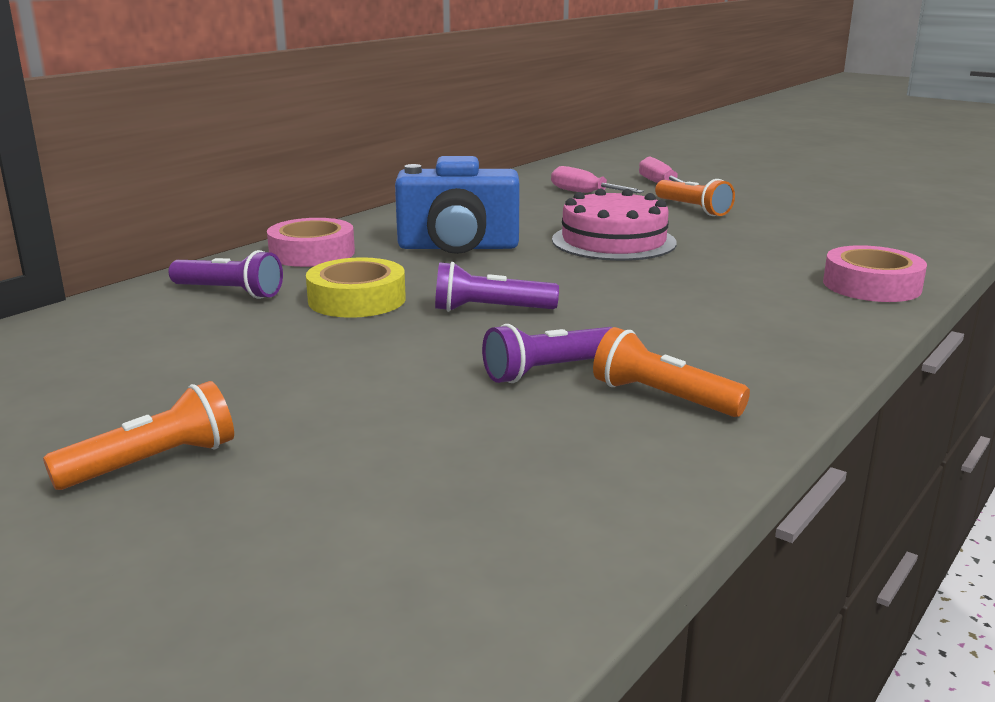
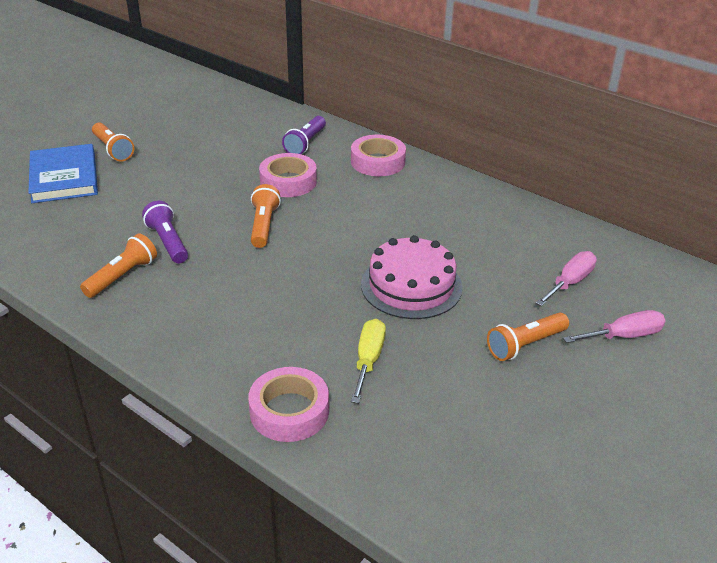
camera: 90 degrees right, 15 degrees up
yellow tape [306,257,406,318] -> pink tape [259,153,317,197]
blue camera [395,156,520,254] -> none
purple flashlight [435,262,559,312] -> orange flashlight [251,184,281,248]
none -> blue book [28,144,98,203]
none -> yellow screwdriver [351,319,386,404]

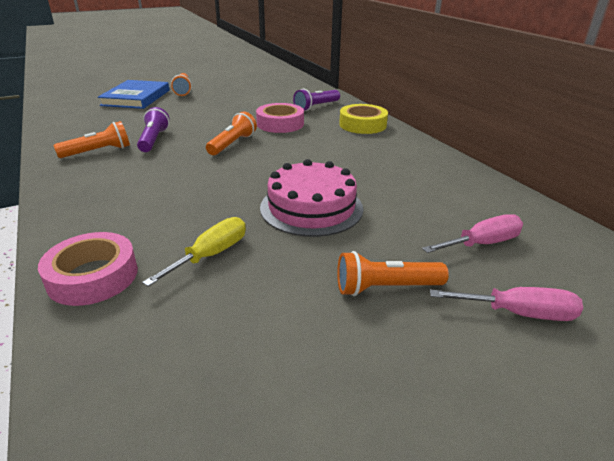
camera: 25 degrees right, 5 degrees down
pink tape [351,135,406,176] -> yellow tape [339,104,388,134]

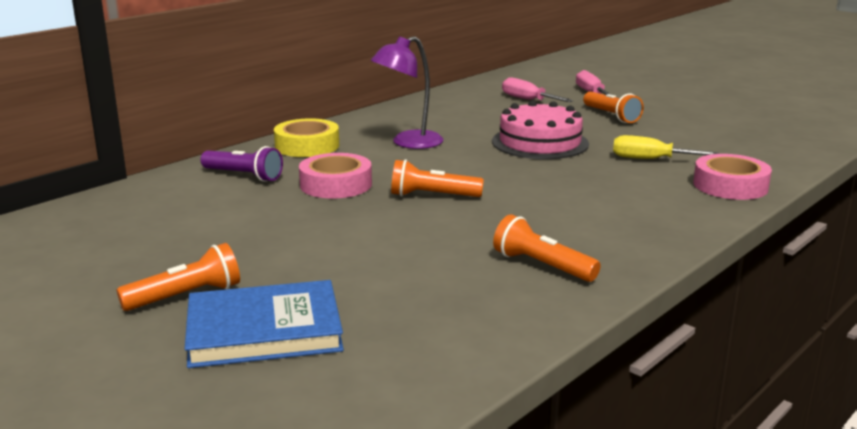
camera: 110 degrees left, 10 degrees down
purple flashlight [137,107,170,152] -> none
none -> purple lamp [371,36,443,149]

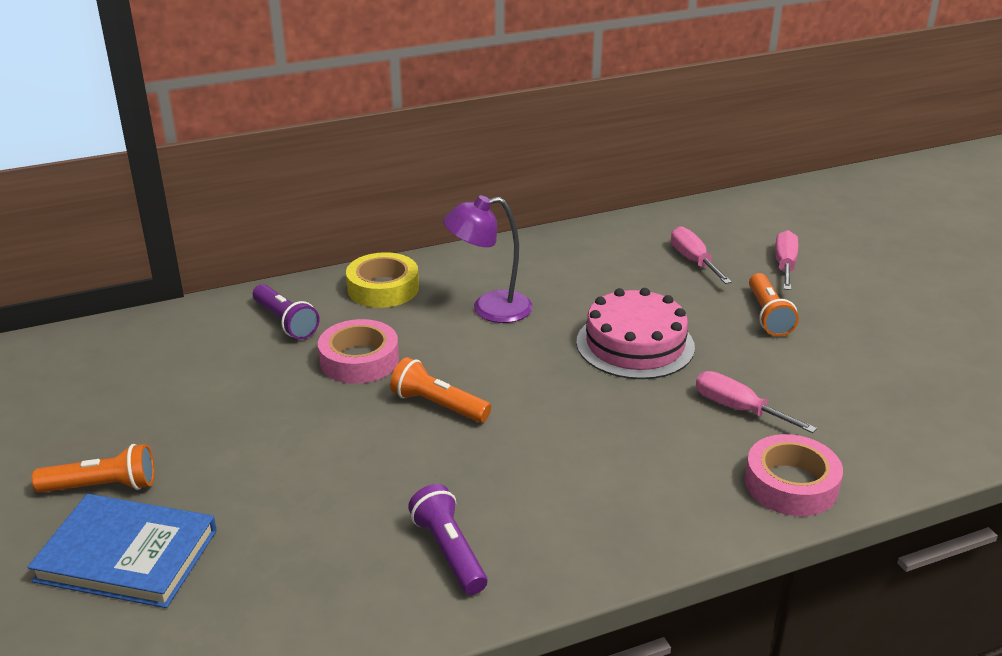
camera: 25 degrees right, 10 degrees up
orange flashlight [493,214,601,282] -> purple flashlight [408,484,487,595]
yellow screwdriver [613,135,719,159] -> pink screwdriver [696,371,817,433]

